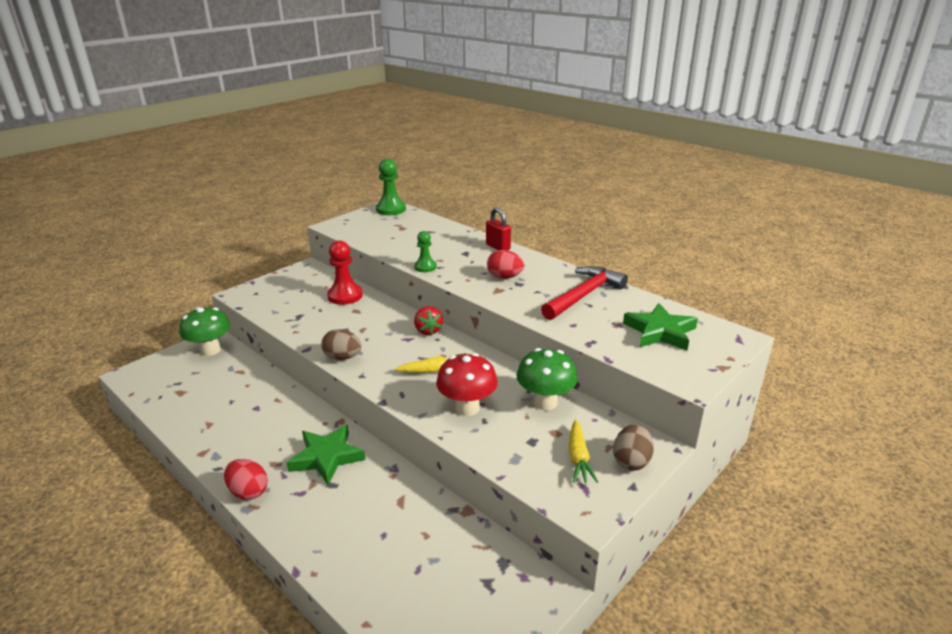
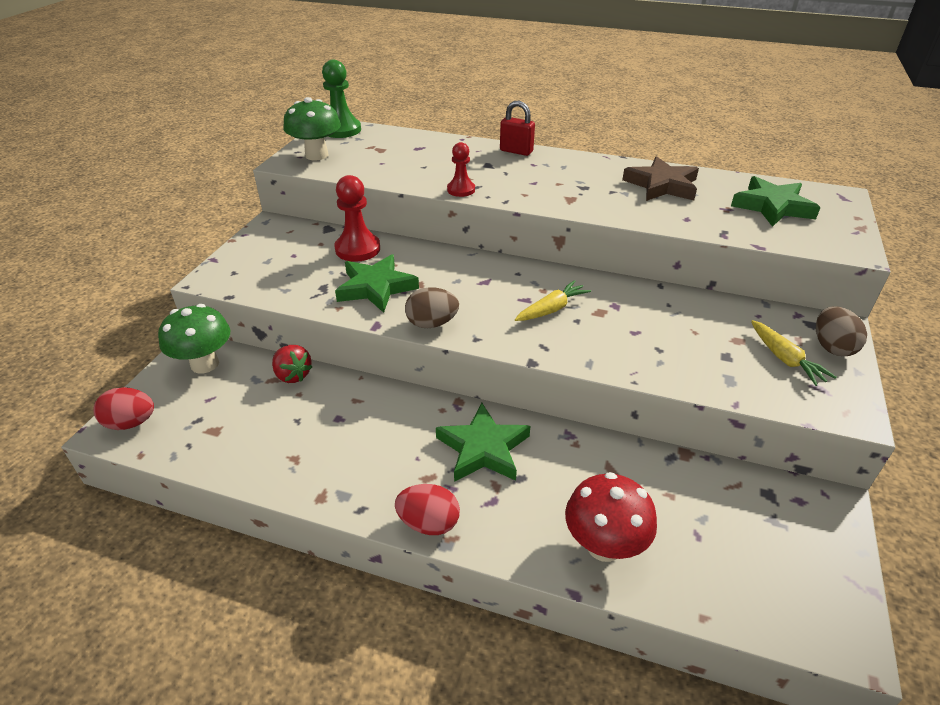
camera: 25 degrees left, 10 degrees up
green pawn [414,231,437,272] -> red pawn [447,142,475,197]
red strawberry [414,306,443,335] -> red strawberry moved to [272,345,312,383]
red mushroom [436,353,498,416] -> red mushroom moved to [565,472,657,562]
red egg [487,250,524,279] -> red egg moved to [93,387,154,430]
green mushroom [516,348,578,410] -> green mushroom moved to [283,97,341,160]
red hammer [541,266,628,320] -> brown star [622,156,699,201]
none -> green star [335,254,419,313]

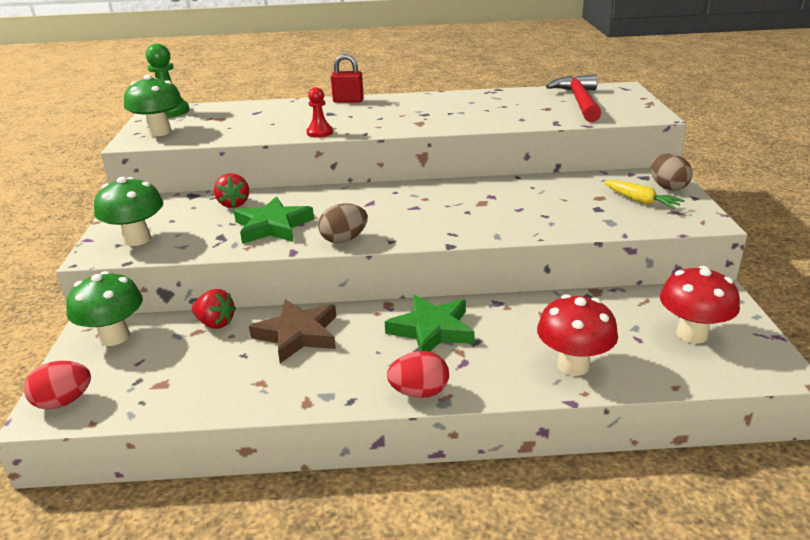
camera: 20 degrees left, 10 degrees down
red pawn [335,175,380,262] -> red strawberry [214,173,249,208]
yellow carrot [515,280,591,321] -> none
brown star [622,156,699,201] -> brown star moved to [249,299,336,363]
green star [731,176,821,227] -> red hammer [546,74,602,122]
none -> green mushroom [94,177,163,246]
none -> red mushroom [660,266,740,344]

